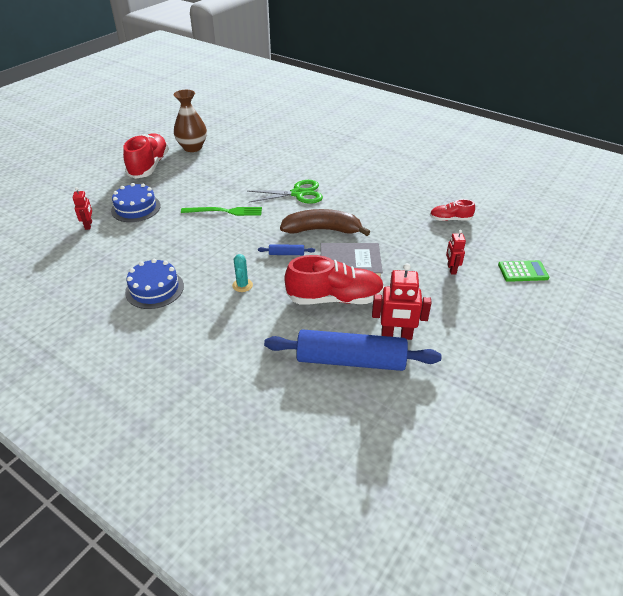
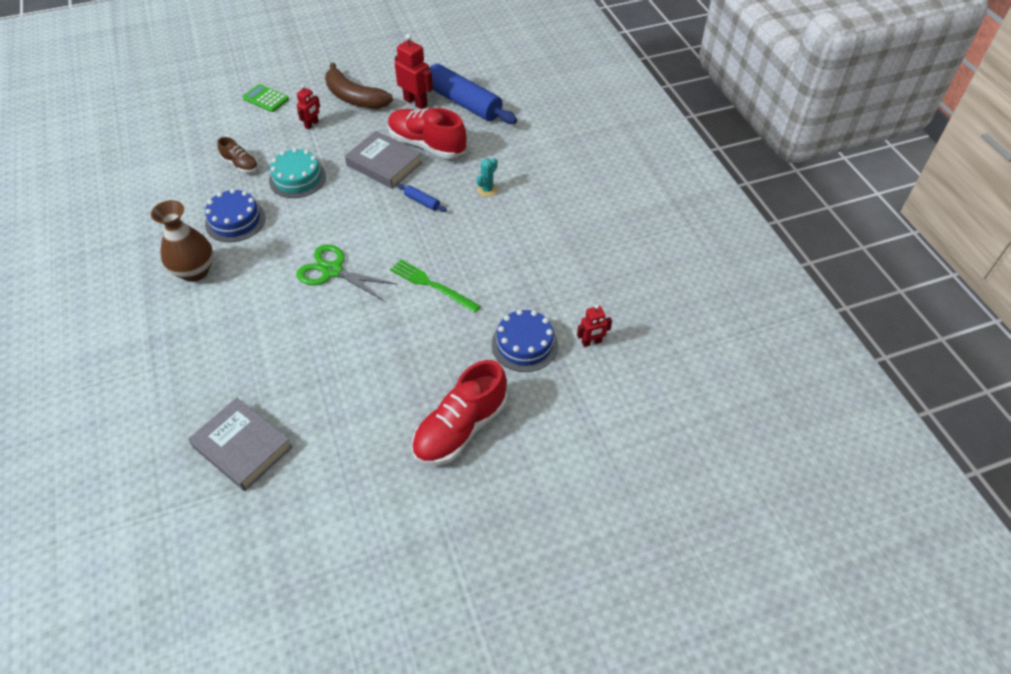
camera: 145 degrees left, 10 degrees up
red robot [72,187,92,230] -> red robot turned 135 degrees counterclockwise [577,305,612,347]
blue cake [125,259,184,309] -> blue cake moved to [205,189,266,242]
brown vase [174,90,207,152] -> brown vase moved to [151,200,213,282]
brown banana [280,209,370,236] -> brown banana moved to [325,63,393,109]
red shoe [430,199,475,221] -> brown shoe [217,137,258,173]
none -> grey book [188,398,292,491]
none -> turquoise cake [269,148,326,198]

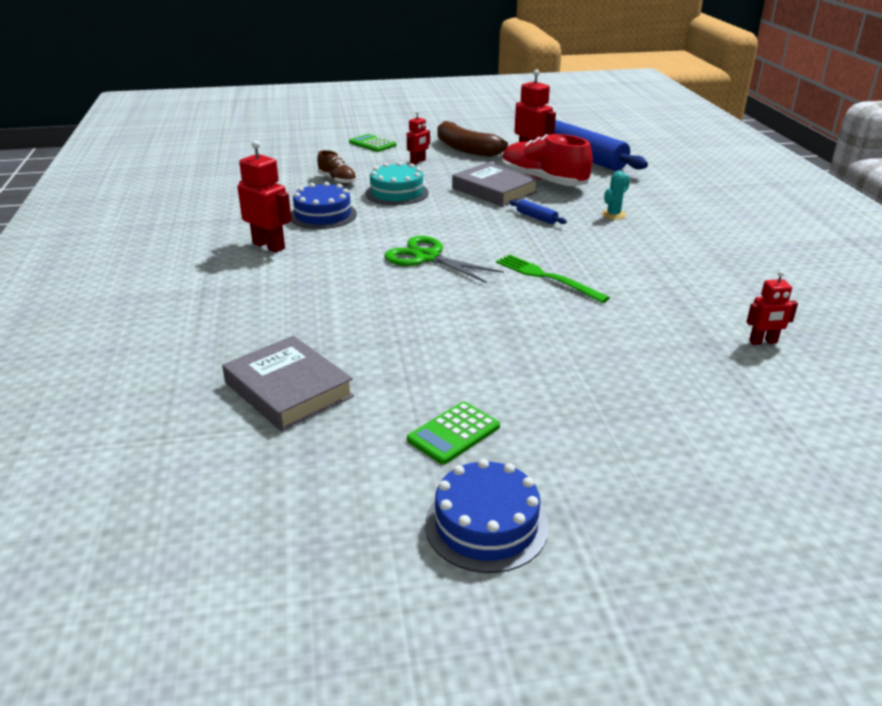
camera: 10 degrees right, 20 degrees down
brown vase [151,200,213,282] -> red robot [237,140,292,252]
red shoe [412,360,507,465] -> none
blue cake [492,309,558,372] -> blue cake moved to [425,459,549,573]
none -> green calculator [407,402,500,465]

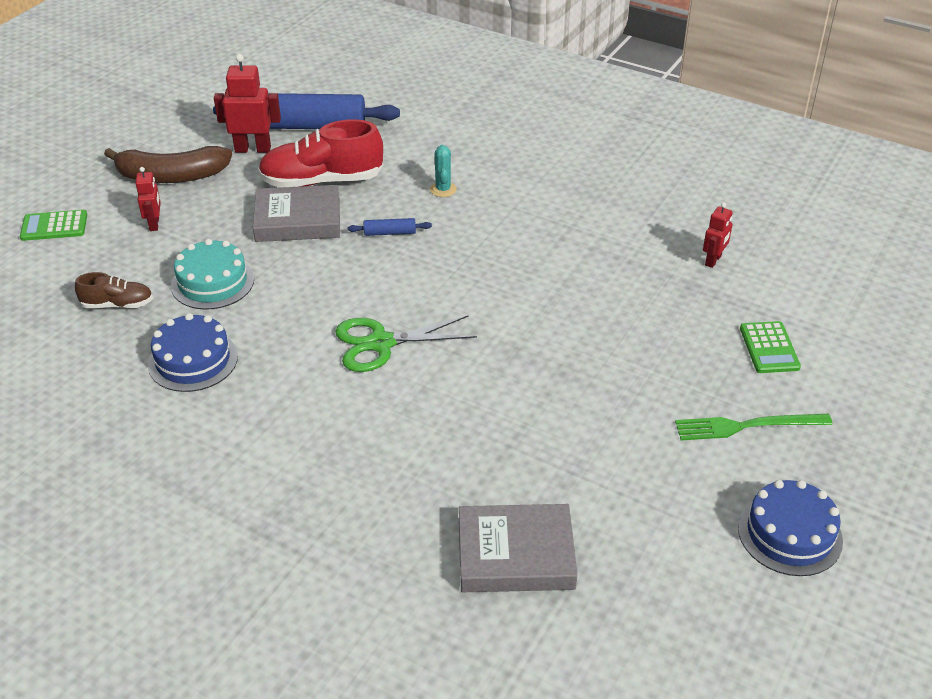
camera: 50 degrees left, 10 degrees up
red robot [237,140,292,252] -> none
green calculator [407,402,500,465] -> green calculator moved to [740,321,801,373]
green fork [496,255,610,303] -> green fork moved to [675,414,833,440]

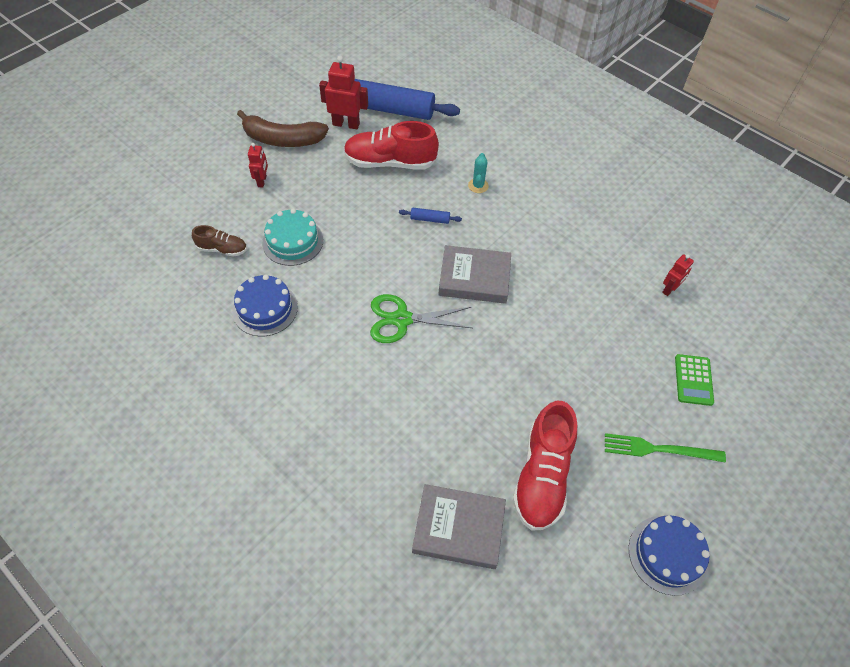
camera: 10 degrees right, 15 degrees up
green calculator [20,210,87,241] -> none
grey book [253,185,340,242] -> grey book moved to [438,245,511,304]
none -> red shoe [513,401,577,531]

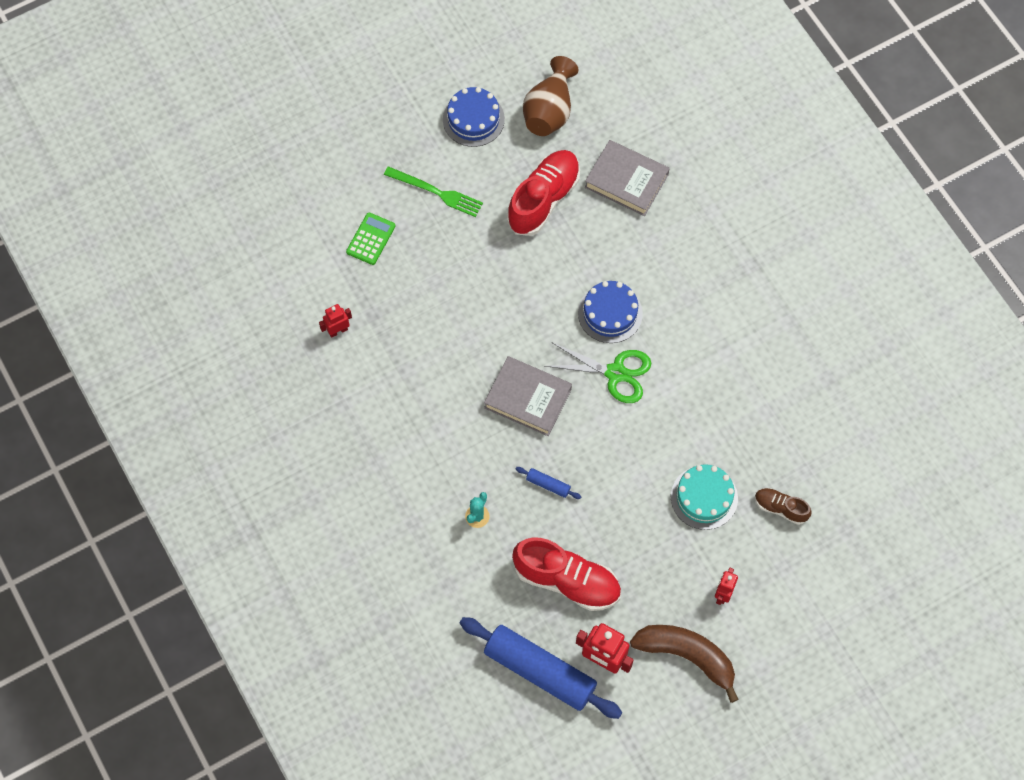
camera: 160 degrees left, 10 degrees up
blue cake [232,274,298,336] -> blue cake moved to [578,281,643,343]
none -> brown vase [523,56,579,136]

